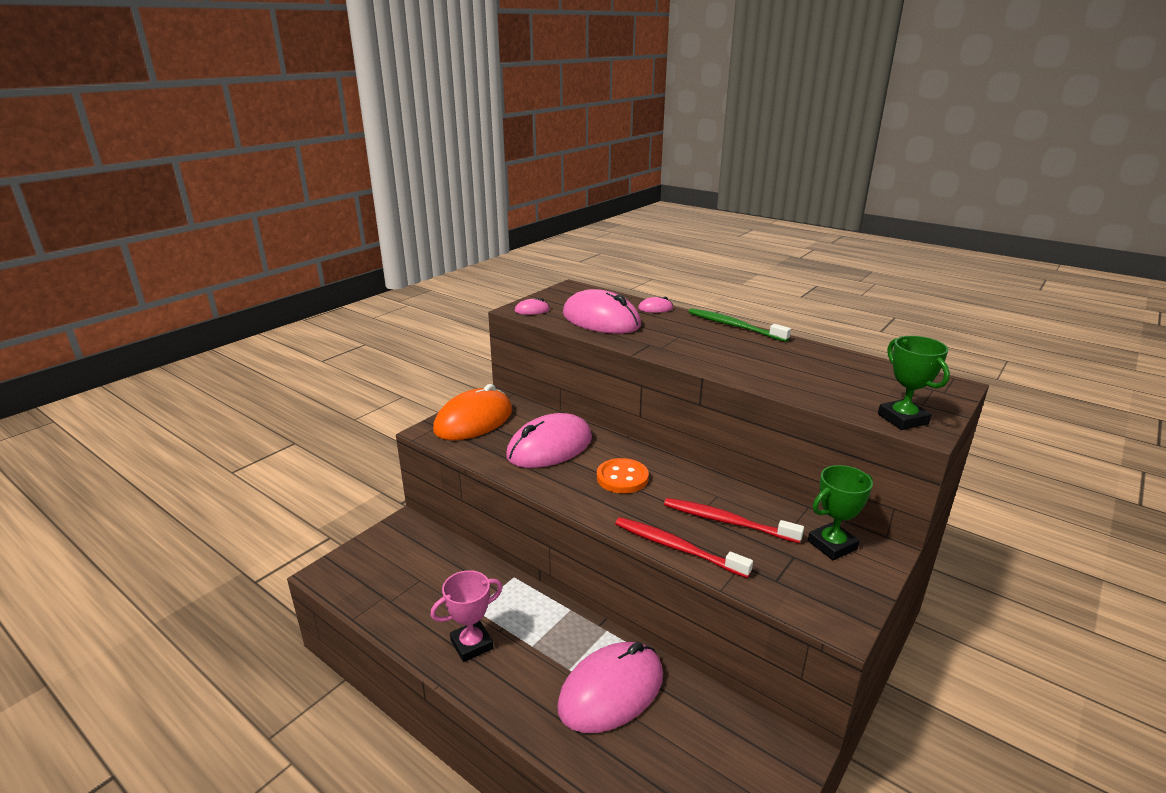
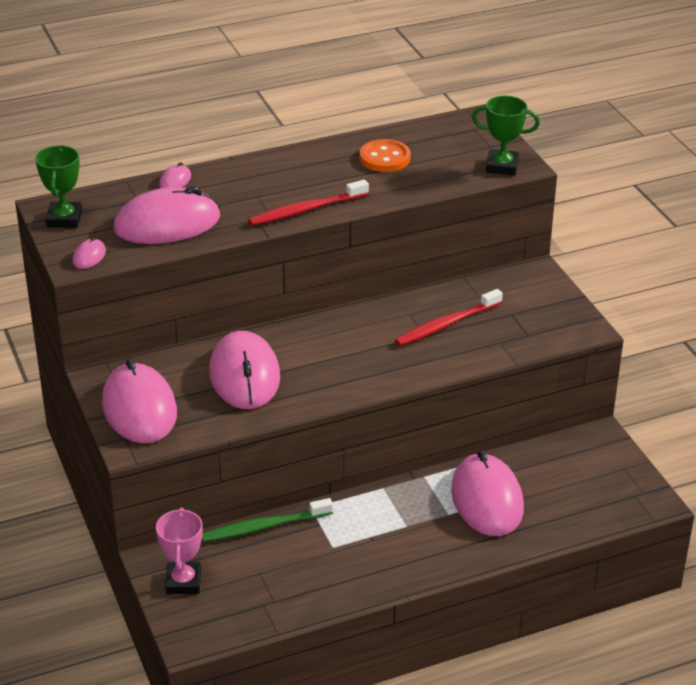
camera: 60 degrees left, 10 degrees up
pink trophy [430,570,503,662] -> pink trophy moved to [156,508,203,594]
orange mouse [433,384,512,440] -> pink mouse [102,359,177,443]
orange button [597,458,649,493] -> orange button moved to [359,139,411,172]
red toothbrush [615,517,753,578] -> red toothbrush moved to [248,179,369,226]
green toothbrush [689,308,791,342] -> green toothbrush moved to [202,498,333,542]
green trophy [808,465,873,560] -> green trophy moved to [35,145,82,228]

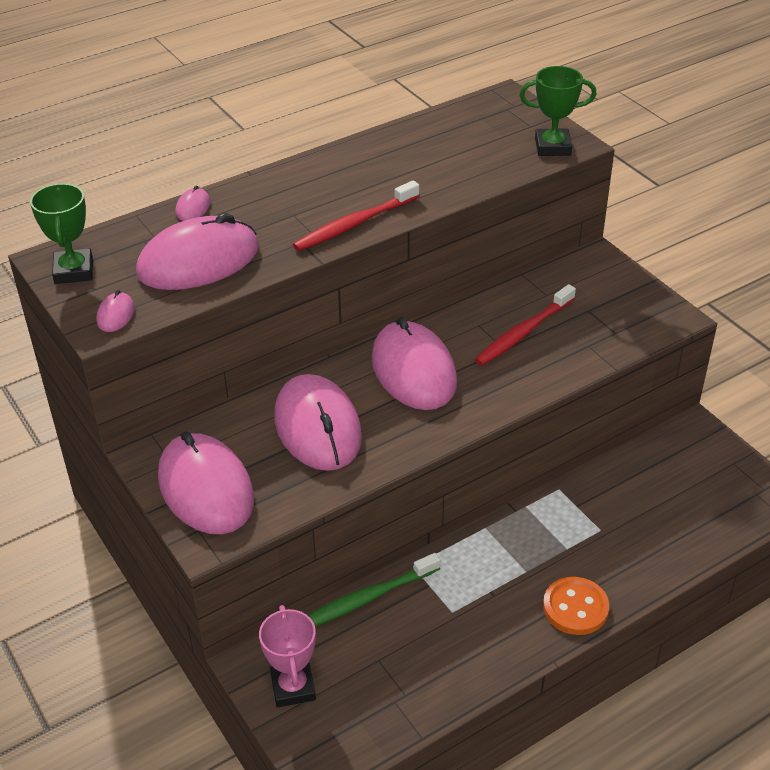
camera: 10 degrees left, 5 degrees up
orange button [359,139,411,172] -> orange button moved to [543,577,609,635]
pink mouse [451,450,524,536] -> pink mouse moved to [371,317,457,410]

